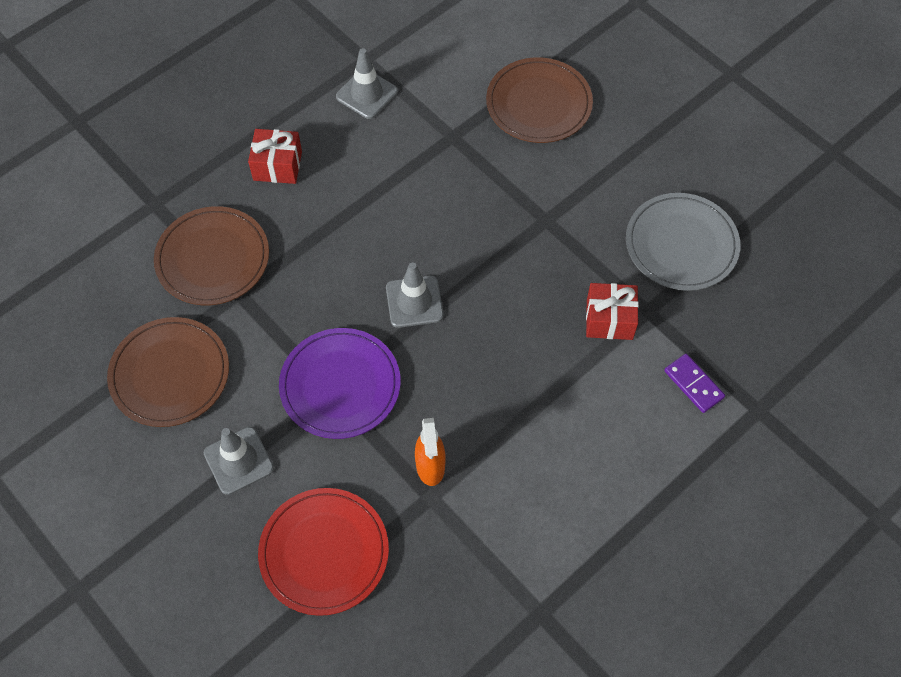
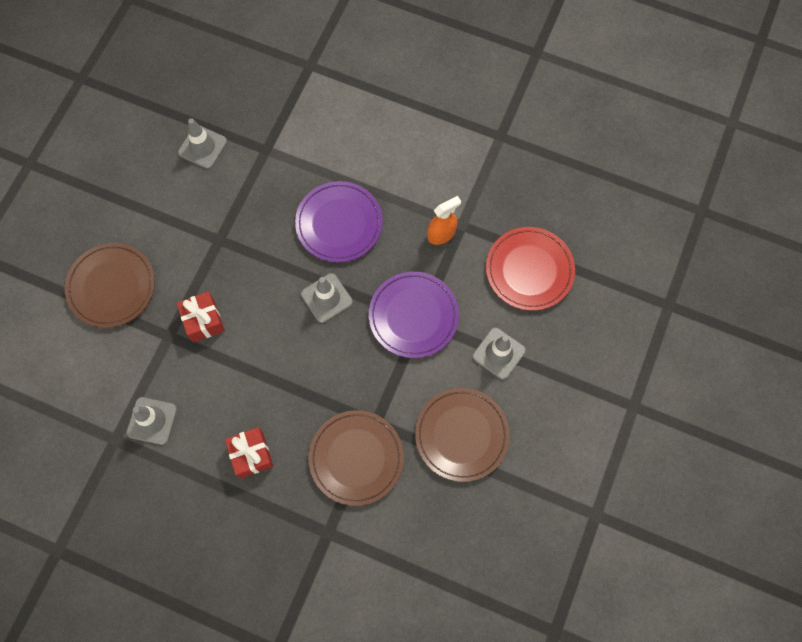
camera: 115 degrees left, 10 degrees up
red gift [586,283,639,340] -> red gift moved to [177,291,225,343]
grey plate [626,193,740,291] -> grey traffic cone [178,118,227,169]
purple domino [664,354,725,413] -> none
none -> purple plate [295,181,383,262]

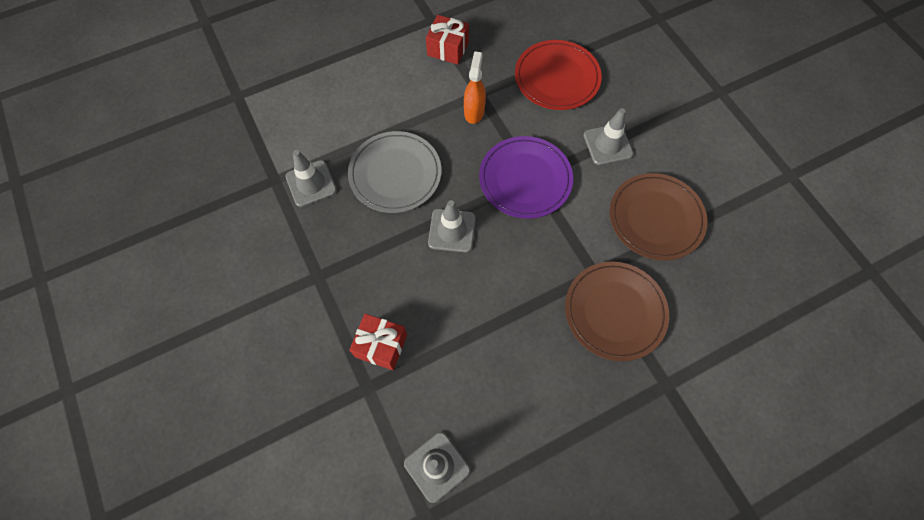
camera: 50 degrees left, 5 degrees down
brown plate [65,243,155,328] -> none
grey traffic cone [178,118,227,169] -> grey traffic cone moved to [286,150,337,207]
red gift [225,427,274,478] -> red gift moved to [426,15,469,65]
purple plate [295,181,383,262] -> grey plate [348,131,442,213]

